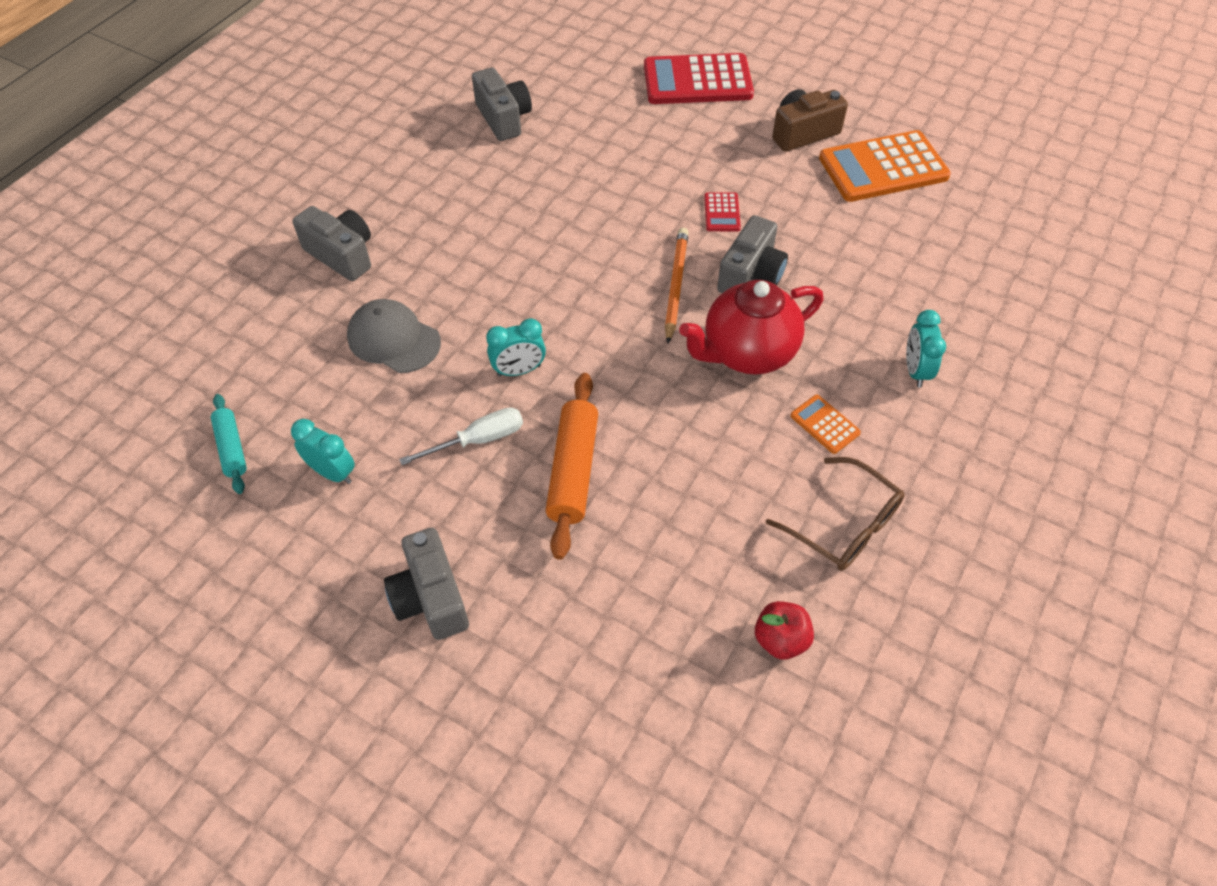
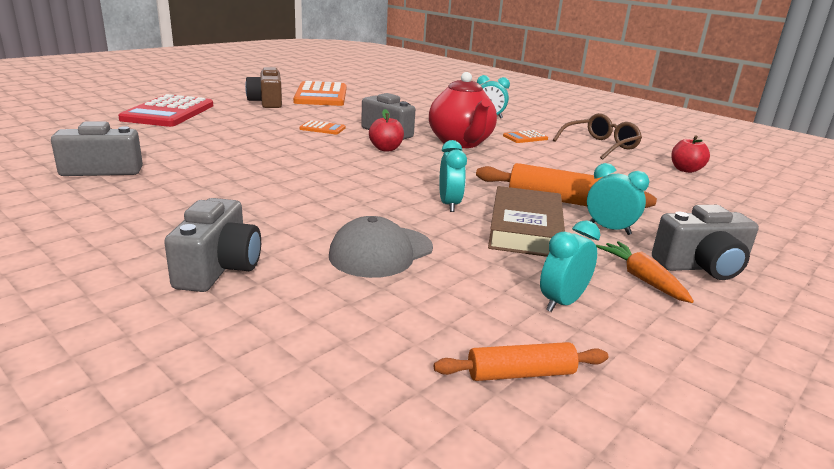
camera: 80 degrees left, 30 degrees down
turquoise rolling pin [211,394,247,494] -> orange rolling pin [434,342,608,381]
grey camera [293,206,371,281] -> grey camera turned 135 degrees clockwise [164,198,261,292]
white screwdriver [399,407,523,465] -> brown book [488,186,565,257]
orange pencil [665,228,689,344] -> red apple [369,109,404,151]
red calculator [704,192,741,231] -> orange calculator [299,120,345,134]
none -> turquoise clock [587,163,649,235]
none -> orange carrot [596,241,694,303]

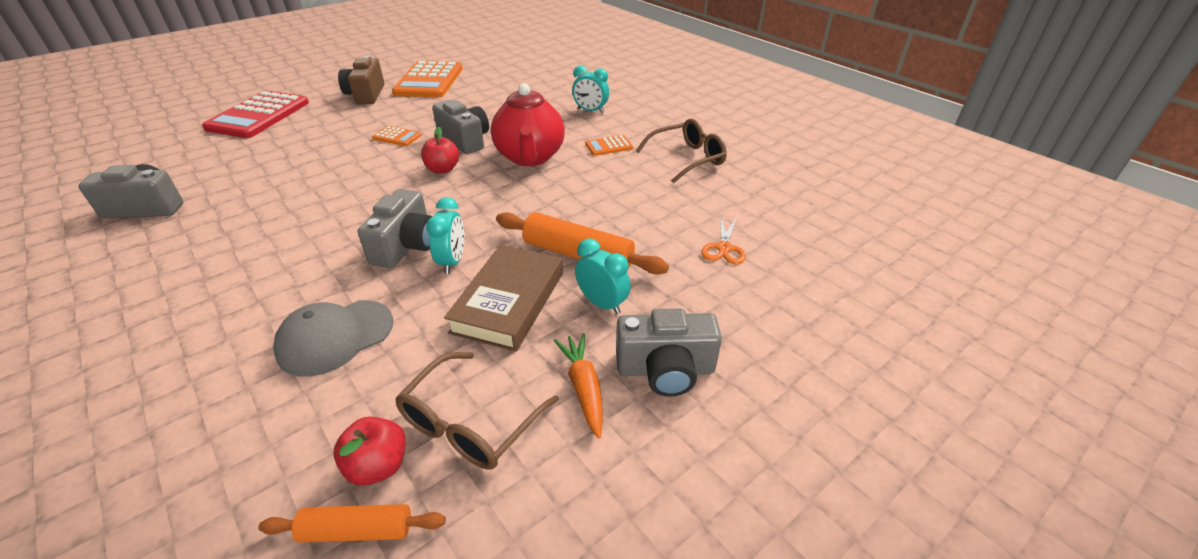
camera: 10 degrees right, 15 degrees up
grey camera [164,198,261,292] -> grey camera moved to [358,189,432,268]
turquoise clock [540,220,600,312] -> brown glasses [395,352,559,469]
red apple [671,136,710,173] -> red apple moved to [333,417,406,486]
none -> orange scissors [701,217,746,265]

